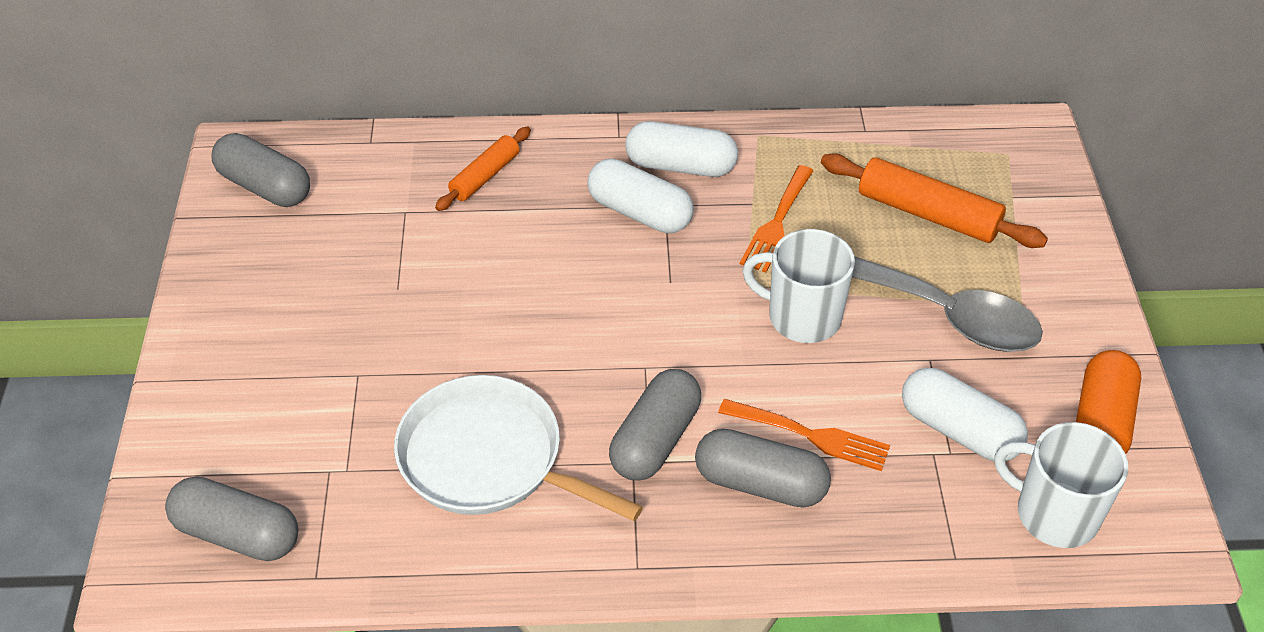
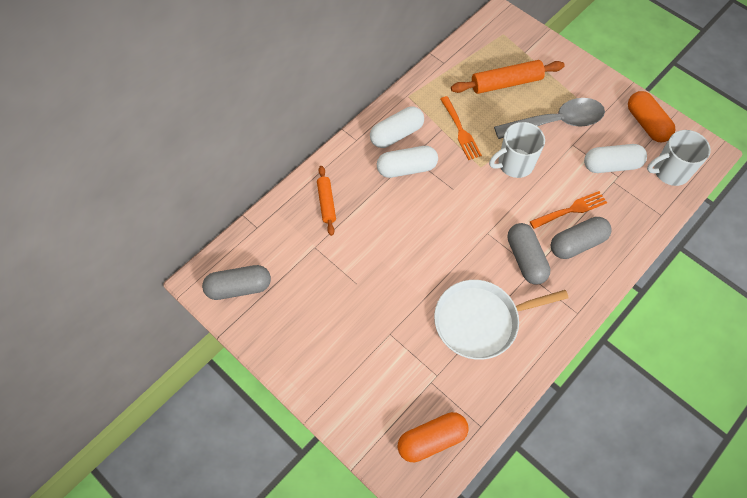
camera: 45 degrees left, 15 degrees up
grey capsule [165,476,299,561] -> orange capsule [398,412,468,462]

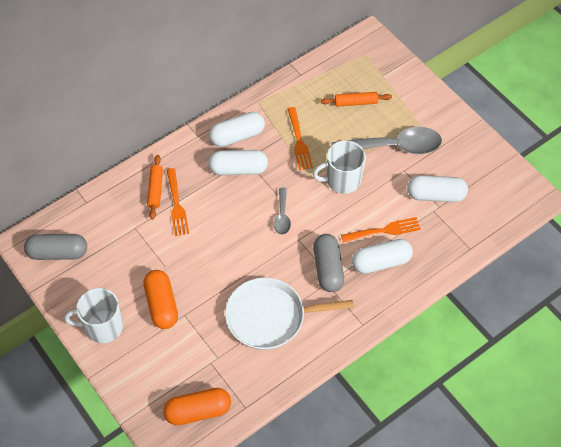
camera: 10 degrees right, 5 degrees down
orange rolling pin [451,60,565,94] -> orange rolling pin [321,92,392,107], size x0.62
grey capsule [551,217,612,259] -> white capsule [352,239,413,274]
orange capsule [628,91,675,142] -> orange capsule moved to [143,270,178,329]
white mug [647,130,711,186] -> white mug moved to [64,288,123,343]
none -> orange fork [167,168,189,236]
none -> grey spoon [274,188,291,235]

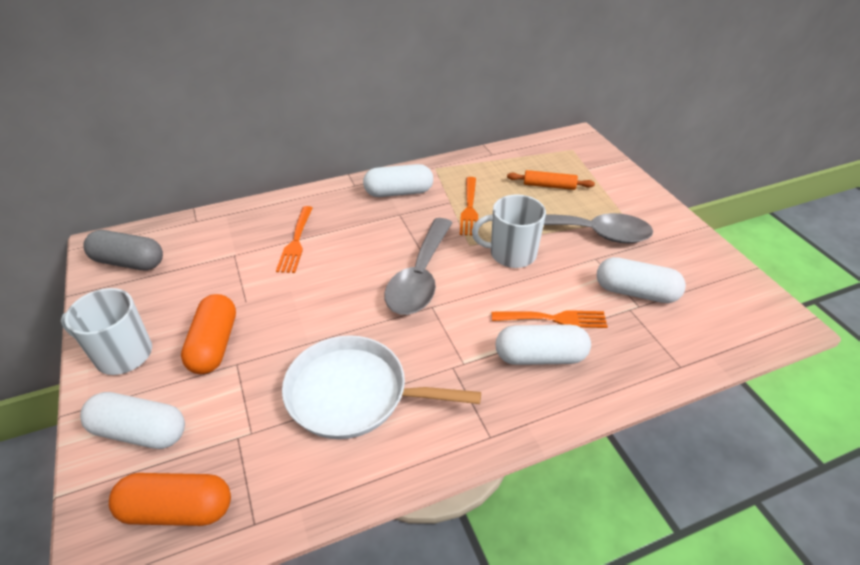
camera: 15 degrees right, 15 degrees down
orange rolling pin [147,155,163,220] -> none
white capsule [208,150,268,175] -> white capsule moved to [80,392,185,449]
grey spoon [274,188,291,235] -> grey spoon [384,218,453,315], size x2.03
grey capsule [313,234,344,292] -> none

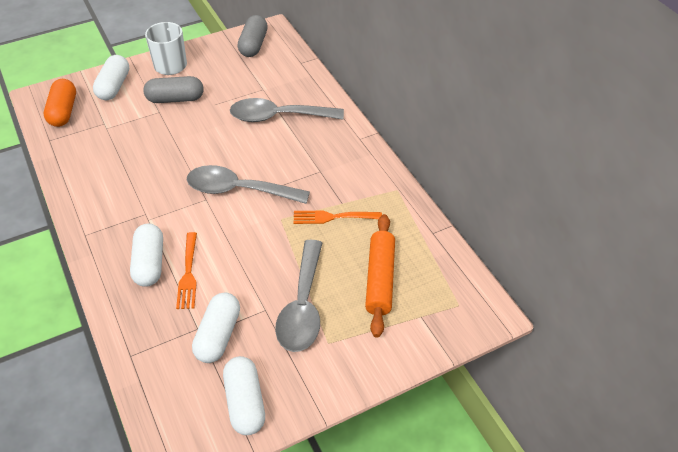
camera: 85 degrees right, 5 degrees up
orange capsule [181,294,236,374] -> grey capsule [143,76,204,103]
orange fork [276,206,313,273] -> grey spoon [230,98,344,122]
white pan [282,335,481,439] -> none
white capsule [363,164,433,197] -> white capsule moved to [223,356,265,435]
white mug [472,194,546,268] -> none
orange rolling pin [507,170,595,190] -> orange rolling pin [365,214,395,338], size x1.62

